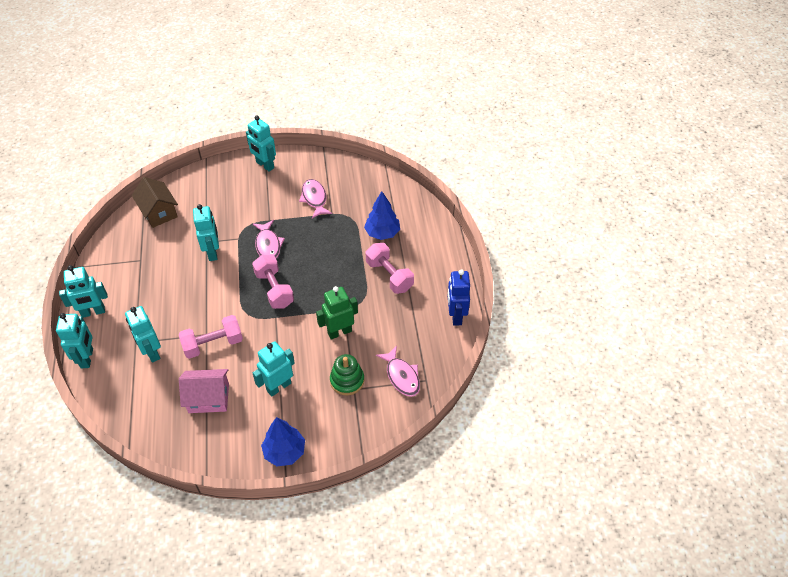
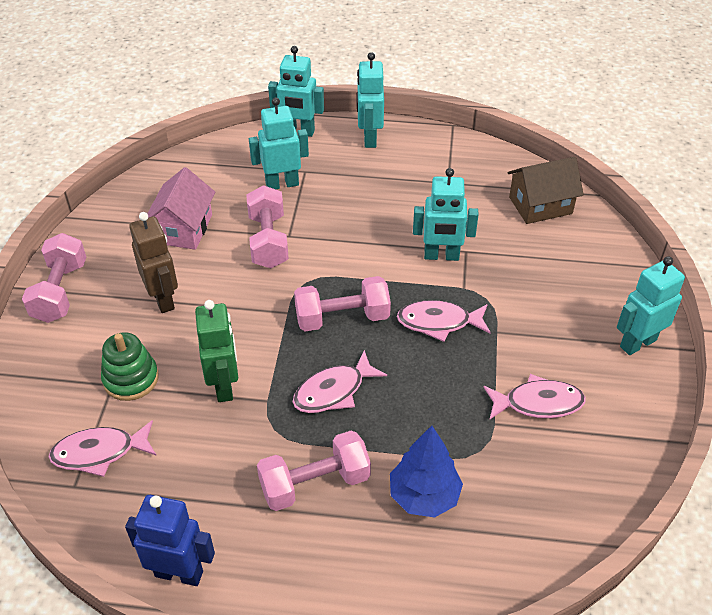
camera: 105 degrees right, 5 degrees down
turquoise robot [253,341,295,397] -> brown robot [129,212,178,313]
blue tree [261,417,305,466] -> pink dumbbell [22,233,86,323]
none -> pink fish [293,350,387,413]

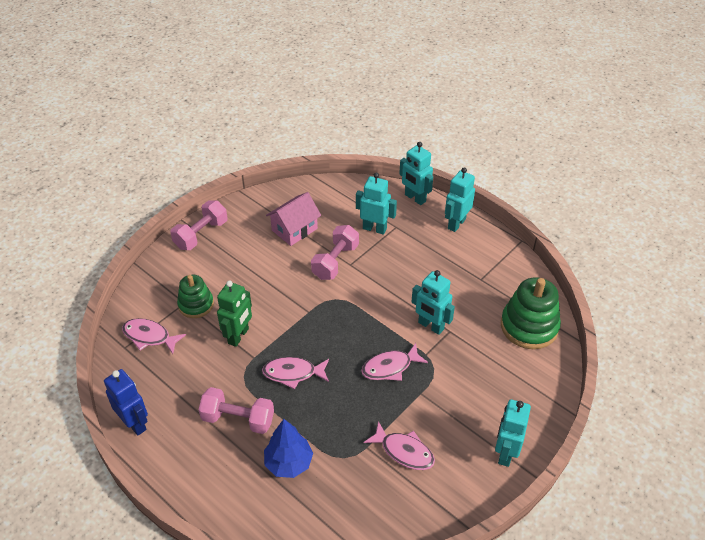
camera: 35 degrees right, 0 degrees up
brown robot [129,212,178,313] -> none
pink dumbbell [294,276,391,331] -> none
pink fish [397,300,491,342] -> pink fish turned 60 degrees counterclockwise [361,343,428,381]
brown house [508,157,584,224] -> green stacking toy [501,277,561,349]
turquoise robot [617,256,685,355] -> turquoise robot turned 75 degrees counterclockwise [495,399,531,467]

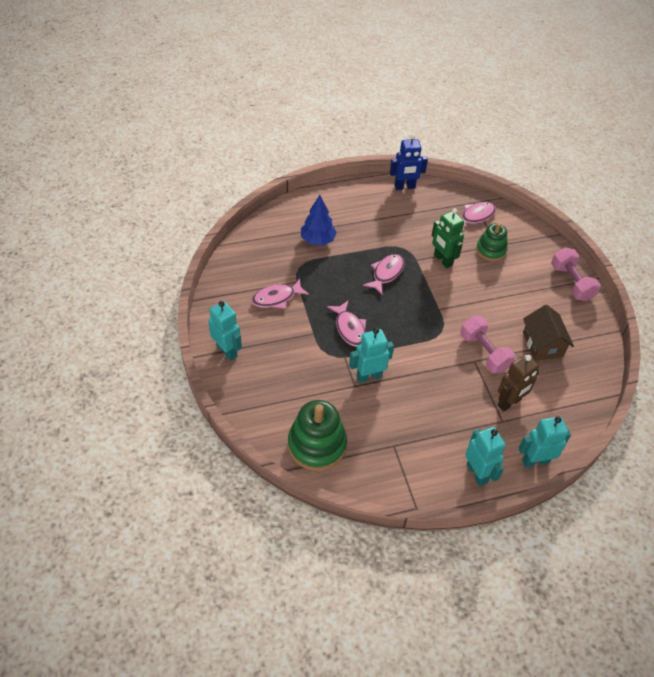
camera: 120 degrees right, 5 degrees up
pink dumbbell [199,387,274,434] -> none
pink house [266,192,321,246] -> brown house [523,305,574,361]
turquoise robot [356,172,397,235] -> brown robot [498,354,540,411]
pink fish [361,343,428,381] -> pink fish turned 150 degrees clockwise [327,300,366,347]

